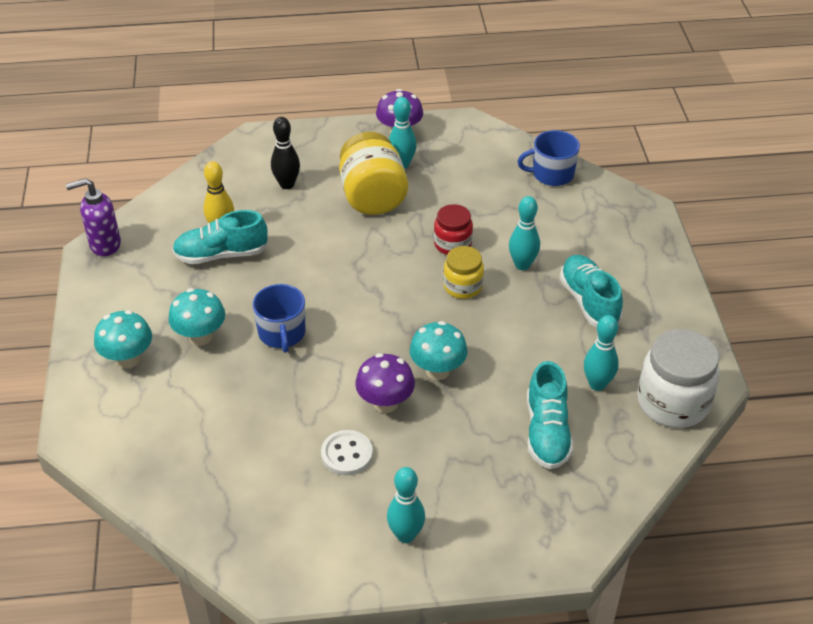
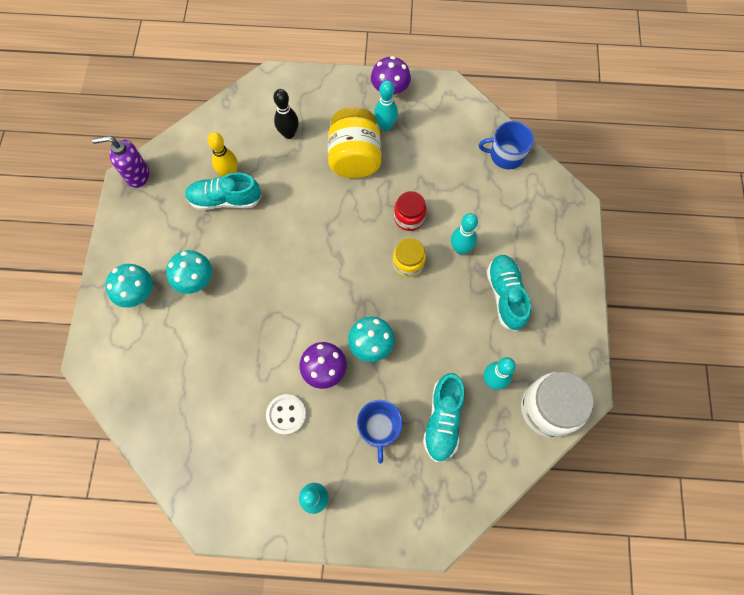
camera: 10 degrees right, 25 degrees up
blue mug [253,284,306,353] -> blue mug moved to [357,400,403,464]

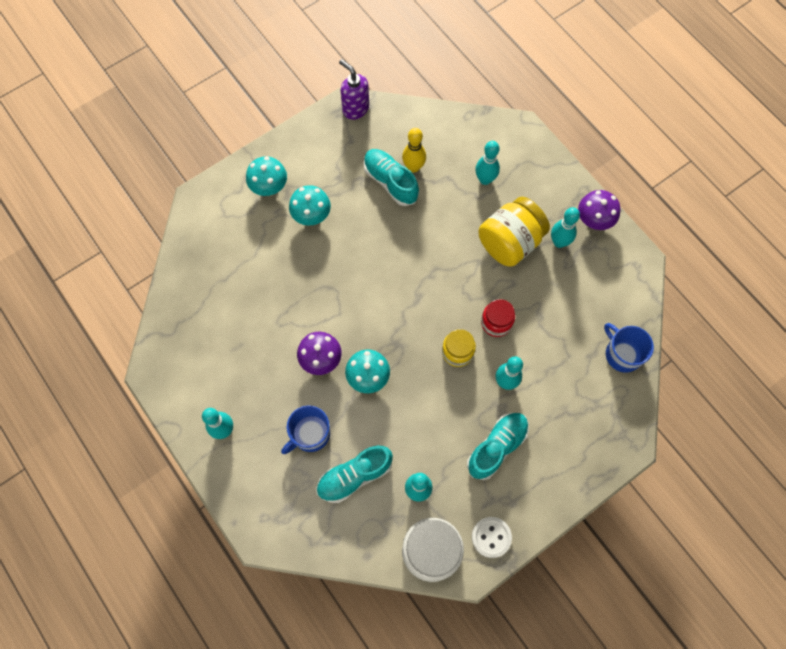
camera: 50 degrees right, 0 degrees up
white button [266,394,306,435] -> white button moved to [472,517,512,558]
black bowling pin [273,89,299,139] -> turquoise bowling pin [475,141,500,185]

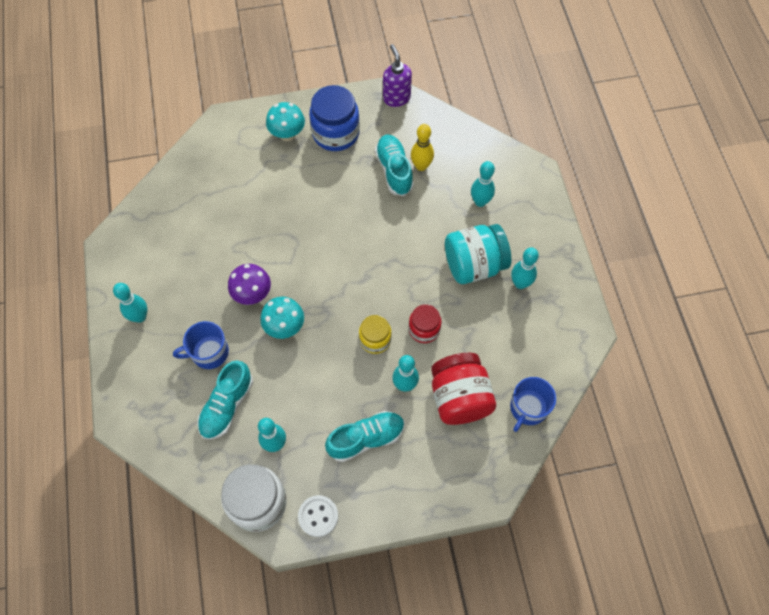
camera: 25 degrees right, 5 degrees down
turquoise mushroom [289,185,331,226] -> none
turquoise shoe [316,446,393,503] -> turquoise shoe turned 60 degrees counterclockwise [197,361,253,440]
yellow jar [479,197,550,267] -> turquoise jar [445,224,511,284]
purple mushroom [578,190,620,230] -> none
blue mug [604,323,654,373] -> blue mug turned 135 degrees counterclockwise [510,377,556,432]
none -> blue jar [309,85,360,151]
none -> red jar [431,353,496,425]

